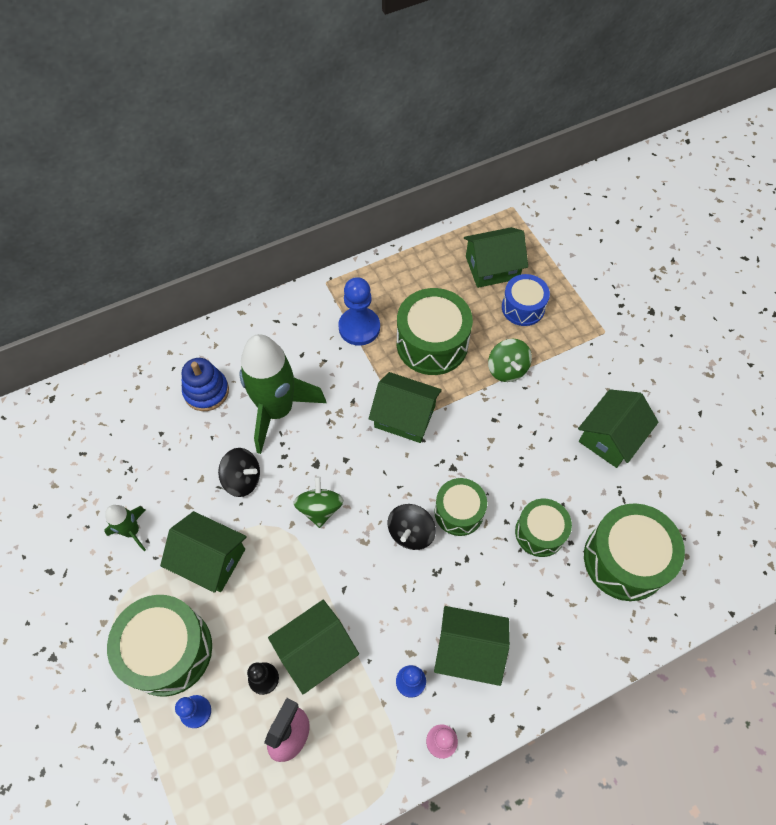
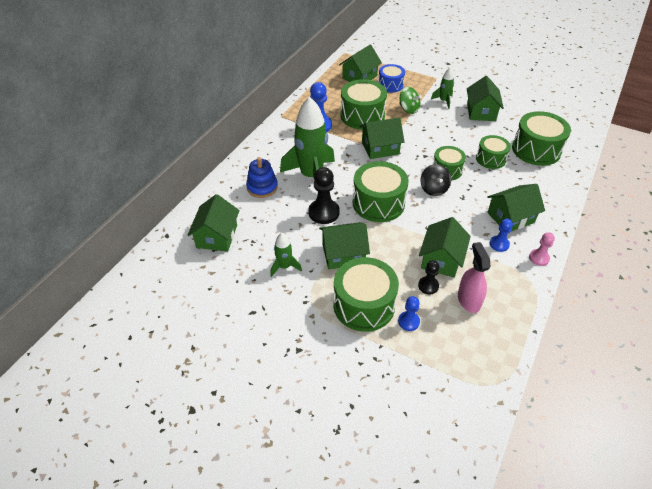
camera: 35 degrees left, 15 degrees down
black spinning top [218,448,260,497] -> black pawn [308,167,340,224]
green spinning top [293,476,344,528] -> green drum [353,161,409,222]
none -> green house [187,194,240,252]
none -> green rocket [431,68,454,109]

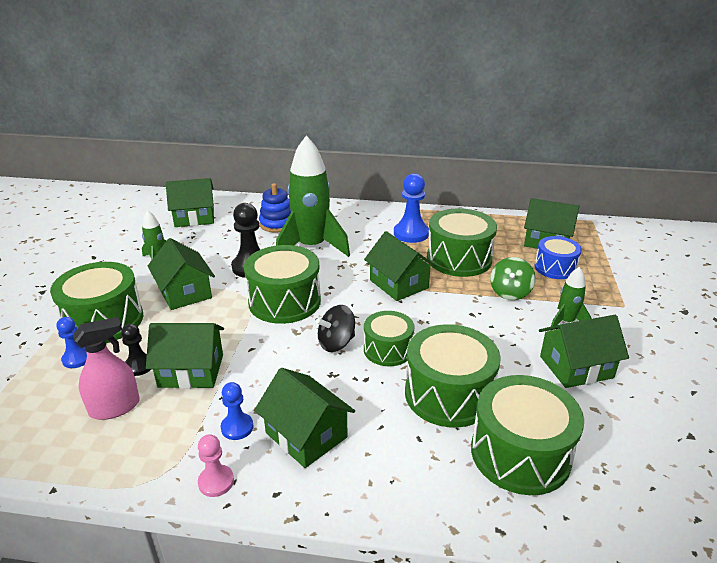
camera: 70 degrees right, 15 degrees down
green drum [476,135,511,169] -> green drum [405,324,501,428], size x1.63

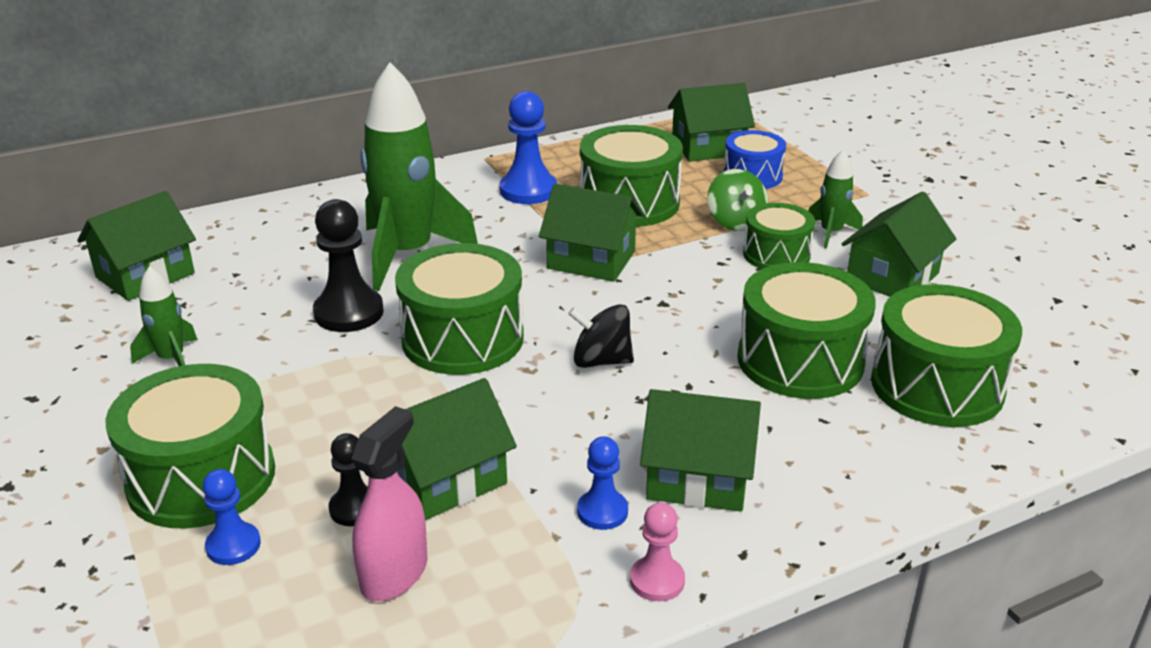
camera: 35 degrees left, 0 degrees up
green house [148,238,215,310] -> none
blue stacking toy [259,183,291,232] -> none
black spinning top [316,305,355,352] -> black spinning top turned 75 degrees clockwise [568,304,634,368]
green drum [364,311,415,366] -> green drum moved to [743,203,815,269]

